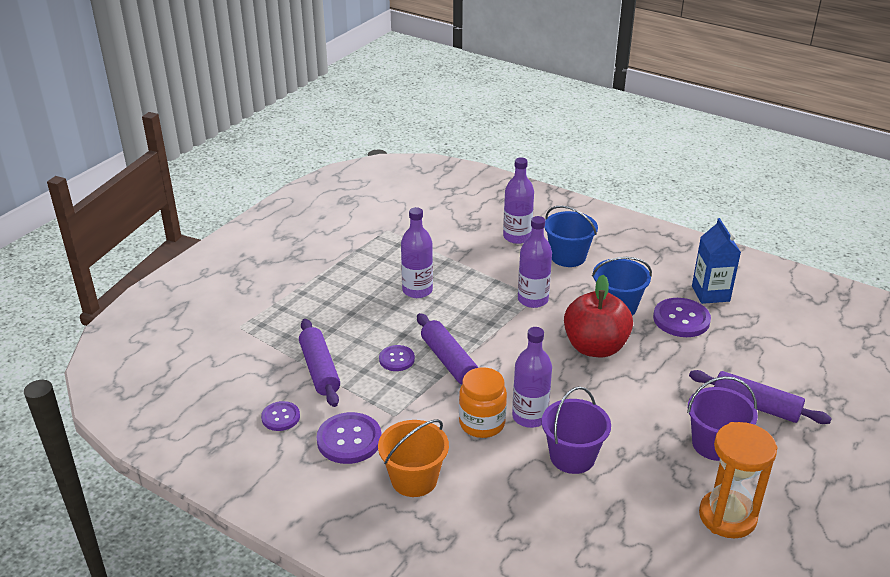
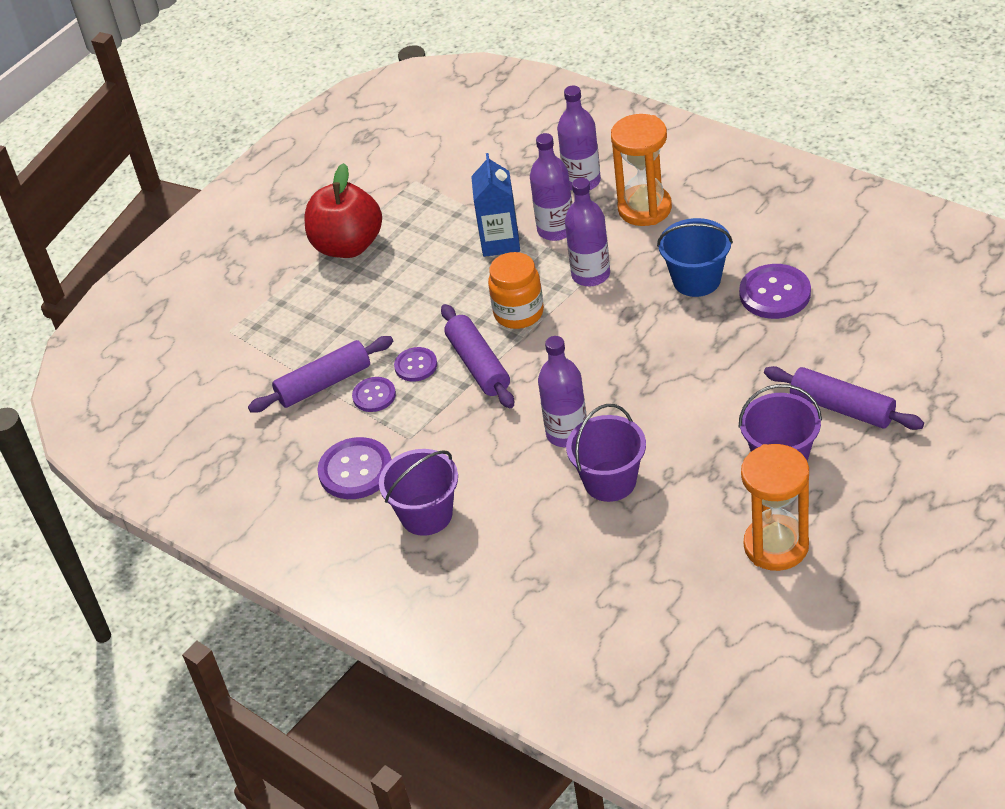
camera: 10 degrees right, 10 degrees up
purple button [261,401,300,431] -> purple button moved to [352,377,396,412]
purple rolling pin [299,319,340,407] -> purple rolling pin turned 75 degrees clockwise [248,336,393,413]
orange bucket [378,419,449,497] -> purple bucket [379,449,458,536]
purple bottle [401,207,433,298] -> purple bottle moved to [530,133,572,241]
orange jar [459,367,507,438] -> orange jar moved to [488,252,544,329]
blue bucket [544,206,598,267] -> orange hourglass [611,114,672,226]
red apple [564,275,633,357] -> red apple moved to [305,163,382,258]
blue carton [692,218,741,304] -> blue carton moved to [471,153,520,257]

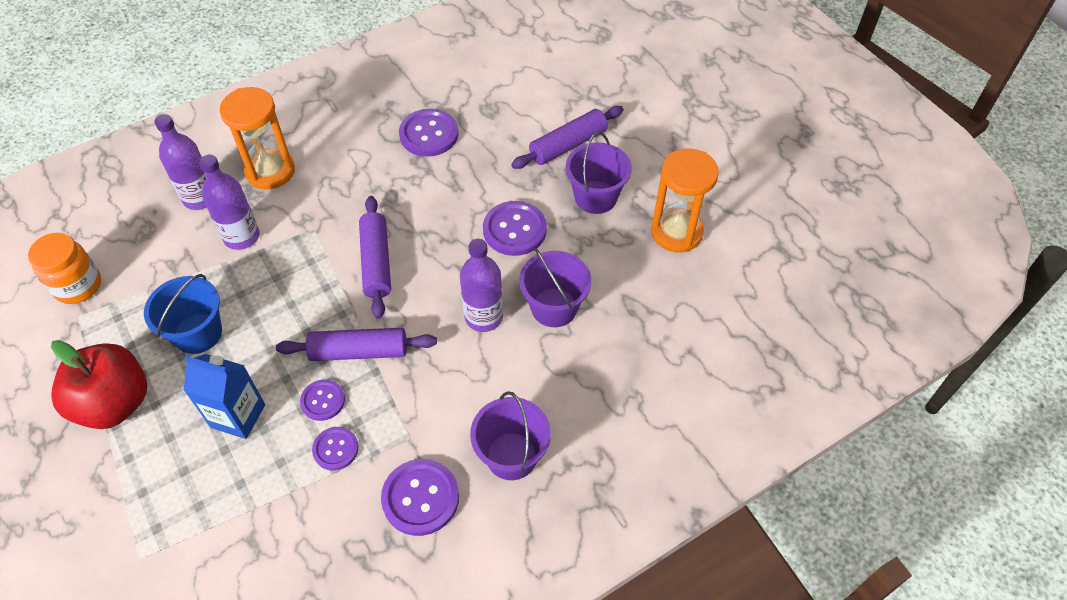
camera: 75 degrees left, 10 degrees up
purple rolling pin [248,336,393,413] -> purple rolling pin moved to [359,196,391,319]
blue carton [471,153,520,257] -> blue carton moved to [184,354,265,439]
orange jar [488,252,544,329] -> orange jar moved to [28,233,101,304]
purple bottle [565,178,610,286] -> none
blue bucket [657,218,733,297] -> blue bucket moved to [144,274,222,354]
none -> purple button [483,201,547,256]

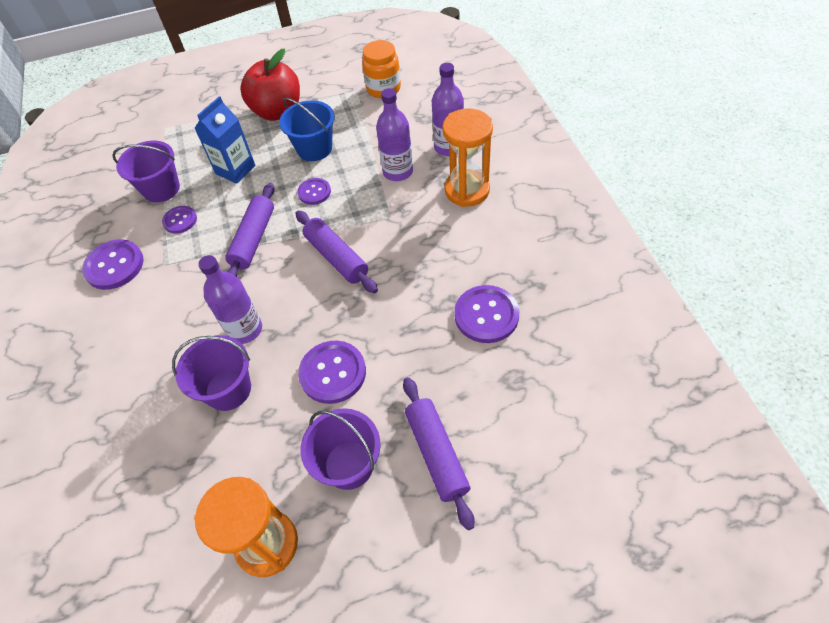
camera: 110 degrees right, 0 degrees up
purple button [300,379,345,421] -> purple button moved to [297,178,331,205]
purple rolling pin [359,196,391,319] -> purple rolling pin turned 45 degrees clockwise [295,211,378,293]
purple bucket [470,391,551,480] -> purple bucket moved to [112,141,180,203]

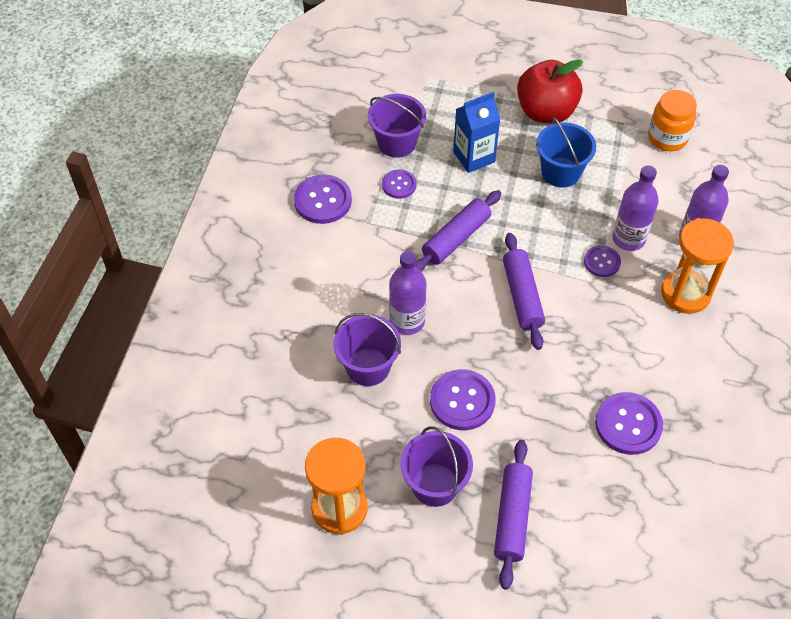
camera: 25 degrees right, 0 degrees up
purple button [297,178,331,205] -> purple button moved to [584,245,621,277]

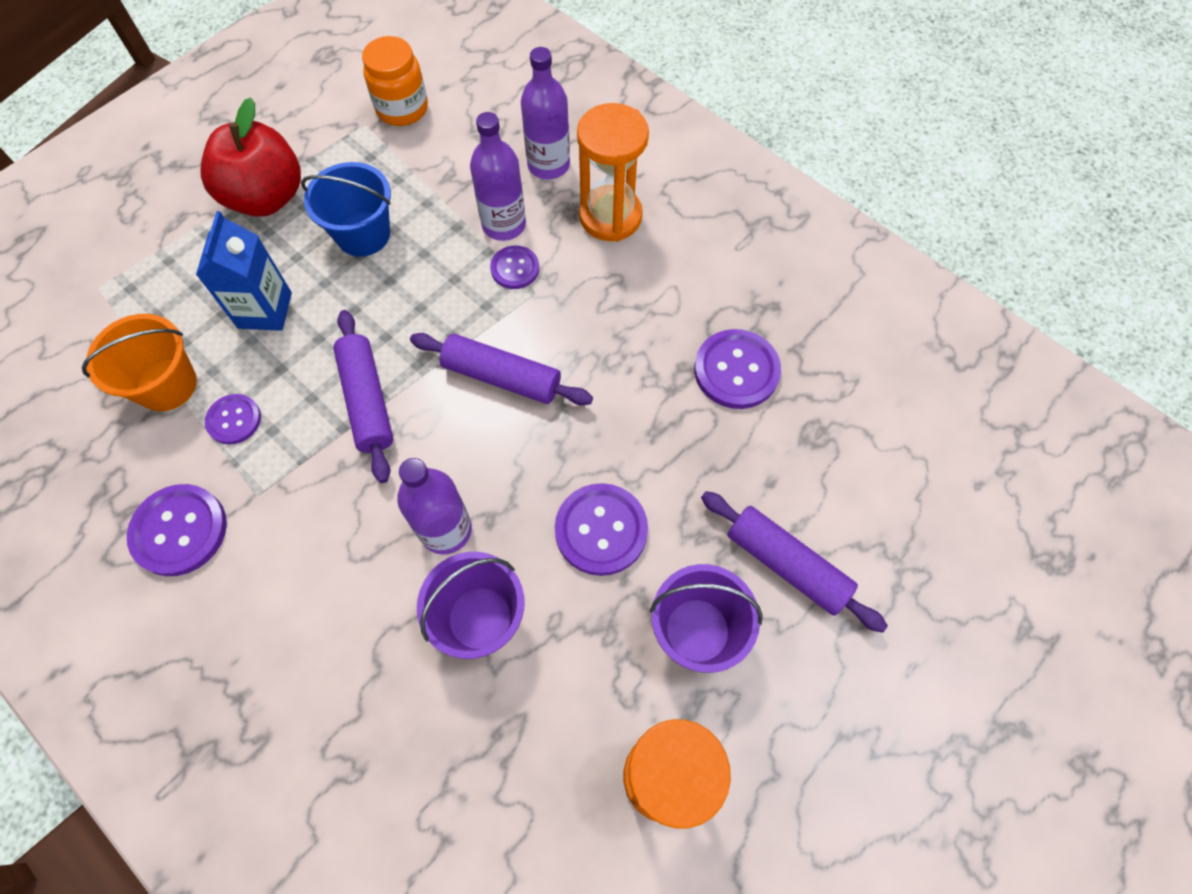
camera: 60 degrees left, 10 degrees up
purple bucket [368,94,426,158] -> orange bucket [82,314,197,411]

